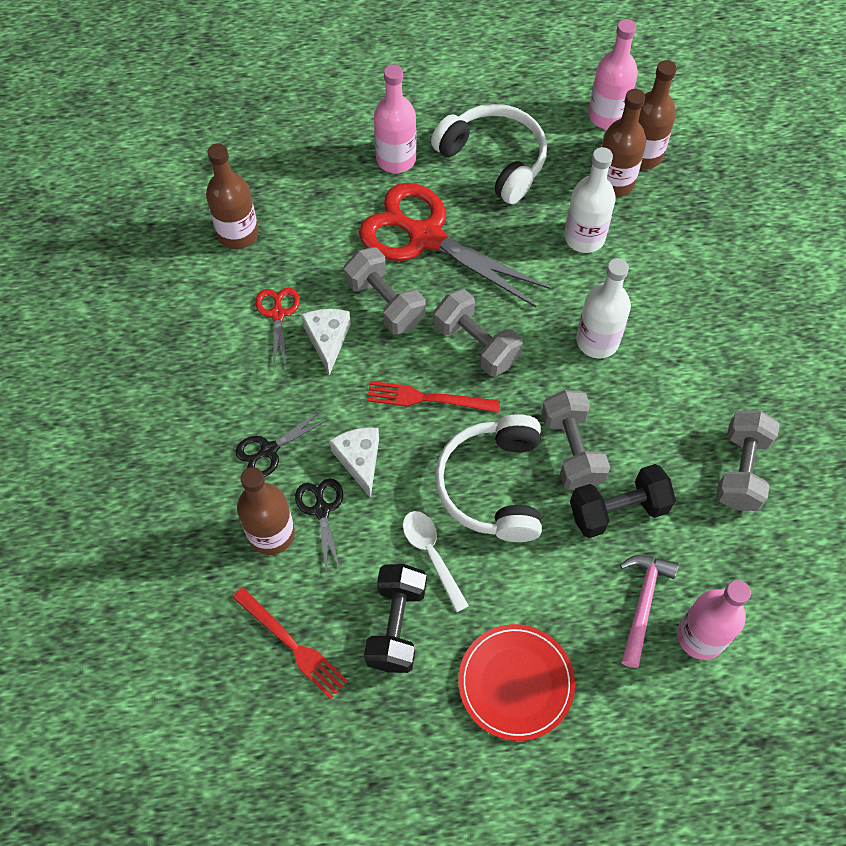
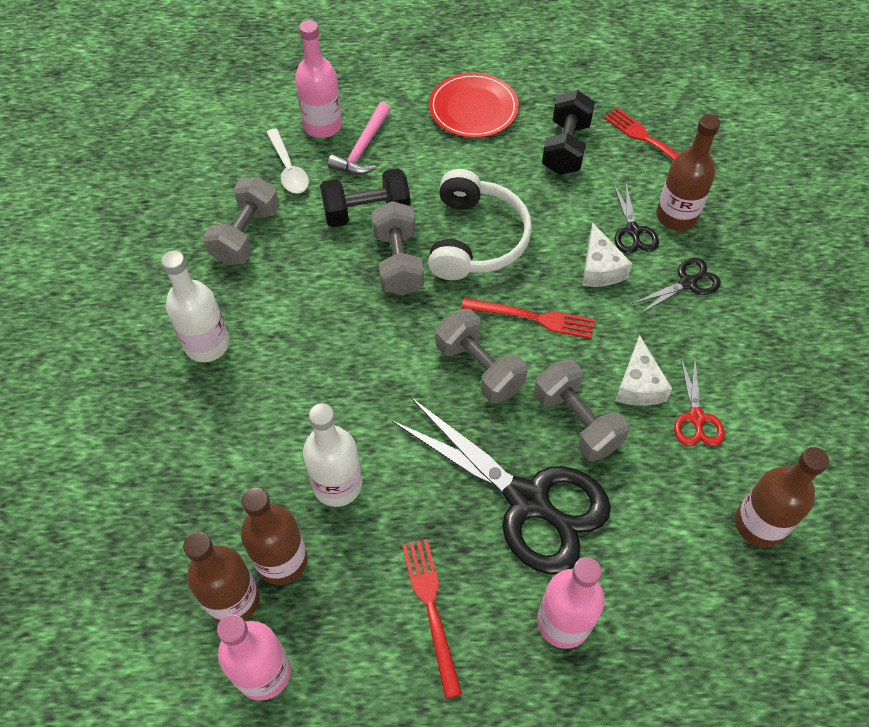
camera: 175 degrees left, 5 degrees down
red scissors [359,183,550,307] -> black scissors [391,397,611,575]
white spoon [403,511,469,612] -> white spoon moved to [266,128,309,194]
white headphones [431,104,547,204] -> red fork [402,539,462,699]
white bottle [576,258,631,359] -> white bottle moved to [161,250,229,362]

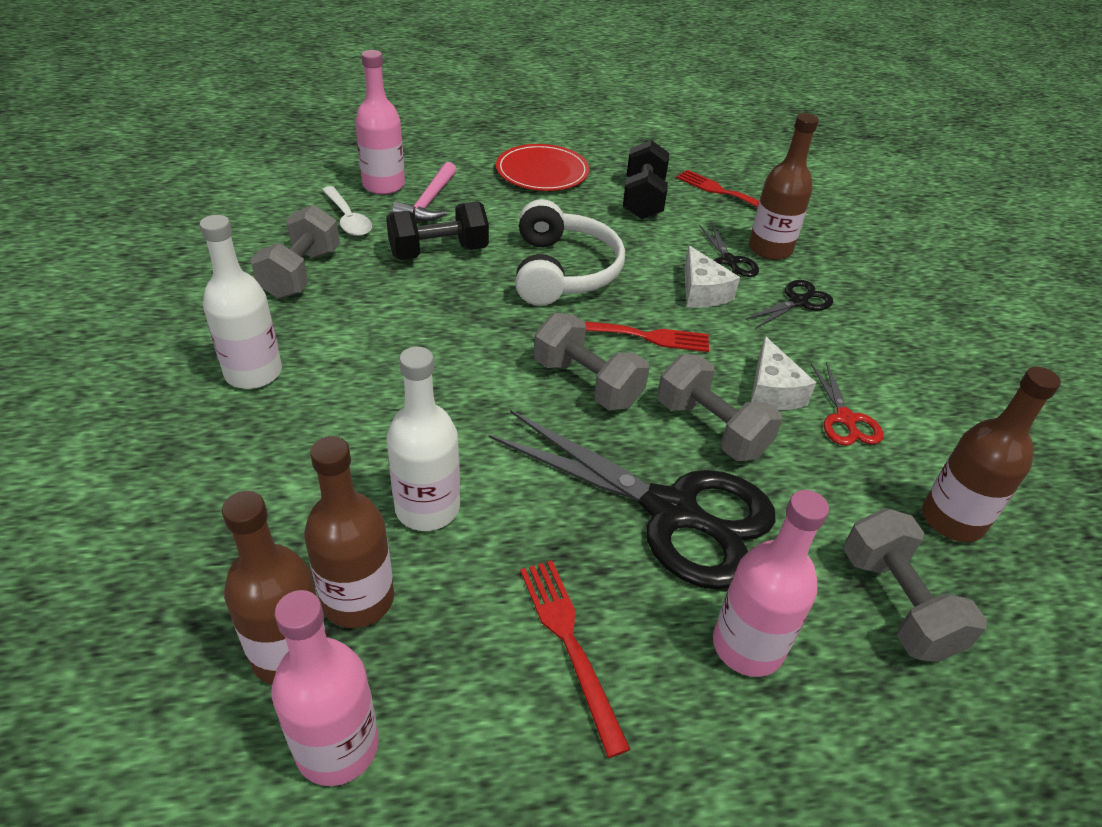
camera: 10 degrees left, 15 degrees down
grey dumbbell [372,201,424,296] -> grey dumbbell moved to [843,508,987,662]

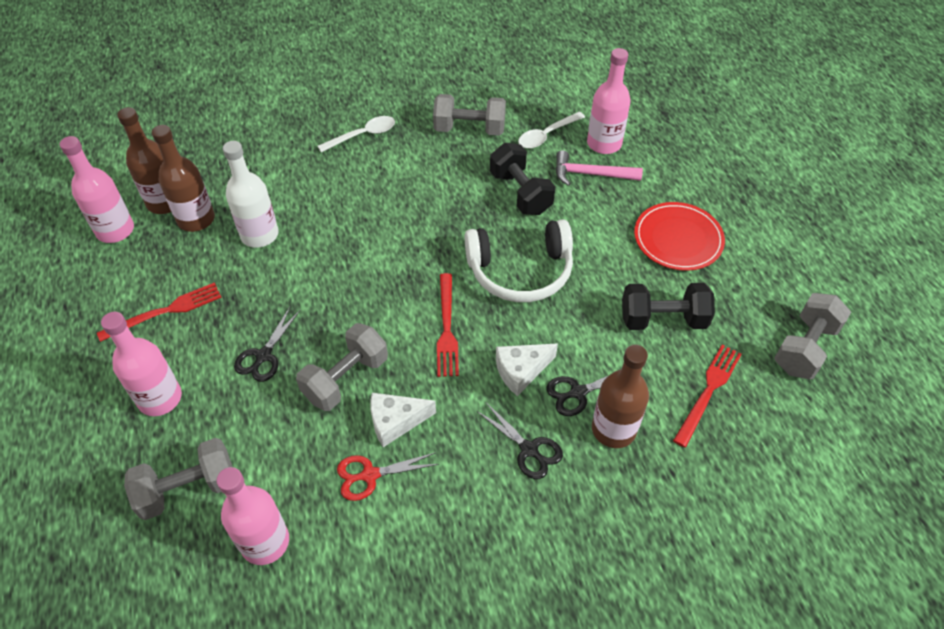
camera: 85 degrees right, 10 degrees up
white bottle [200,215,282,389] -> white spoon [318,116,395,152]
black scissors [489,410,776,590] -> black scissors [234,307,301,382], size x0.45
grey dumbbell [534,313,650,410] -> grey dumbbell moved to [774,293,851,379]
brown bottle [922,367,1061,542] -> pink bottle [216,467,289,565]

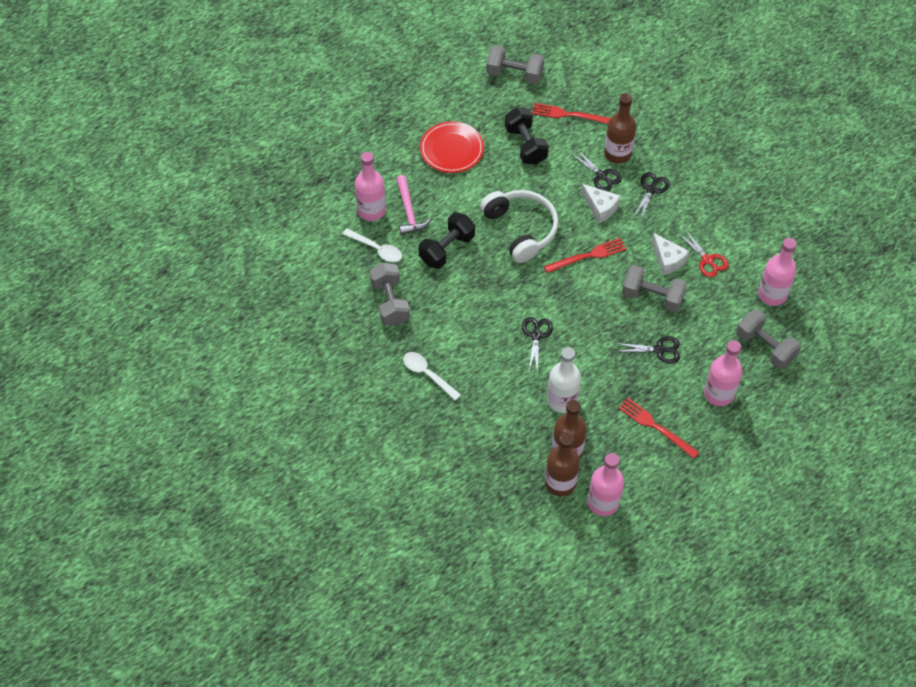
camera: 110 degrees left, 5 degrees up
none -> black scissors [522,317,553,374]

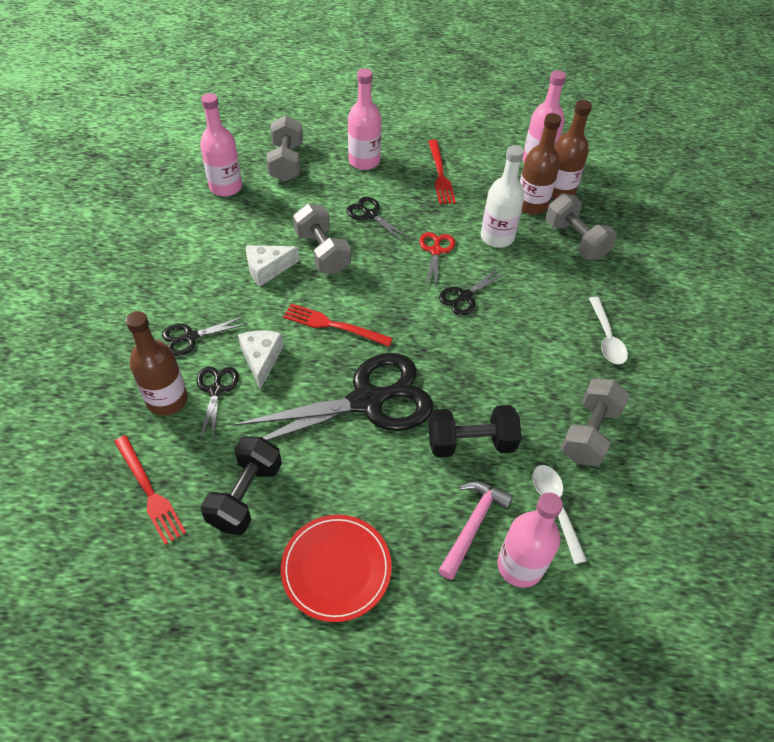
camera: 140 degrees left, 5 degrees down
white headphones [480,190,559,263] -> black scissors [233,353,433,441]
grey dumbbell [486,46,544,84] -> grey dumbbell moved to [546,194,617,260]
white cheese [652,233,690,275] -> white cheese turned 120 degrees counterclockwise [246,245,299,286]
red scissors [678,228,729,277] -> red scissors moved to [419,232,455,286]

